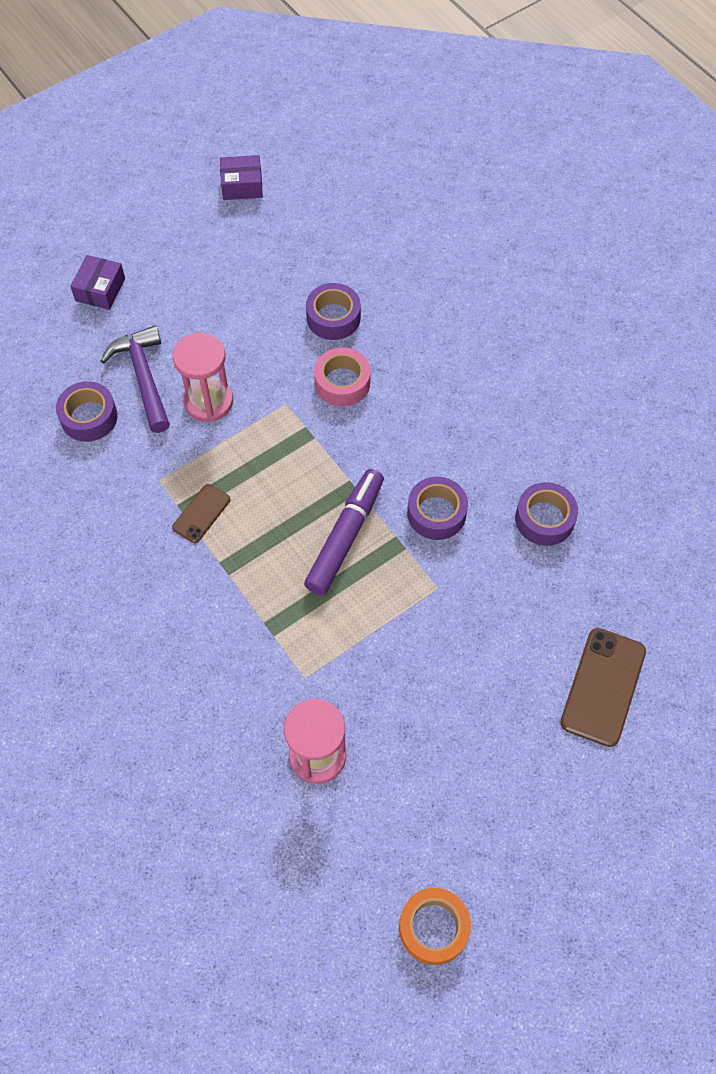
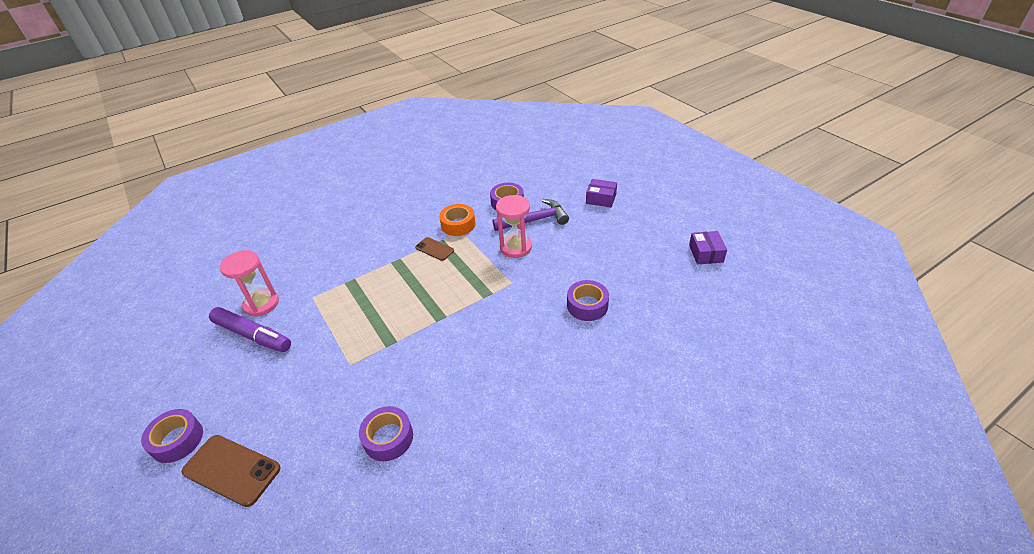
camera: 95 degrees right, 20 degrees down
purple marker [304,469,384,595] -> purple marker moved to [209,307,291,352]
pink tape [314,347,371,407] -> none
orange tape [399,888,471,965] -> orange tape moved to [439,204,476,236]
purple tape [407,477,468,540] -> purple tape moved to [141,409,203,463]

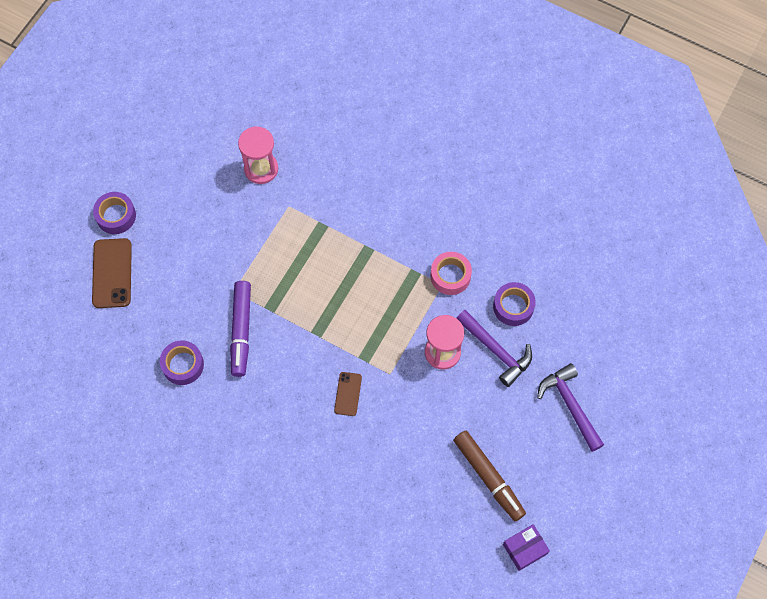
camera: 60 degrees right, 25 degrees up
purple marker [209,307,291,352] -> purple marker moved to [230,281,251,377]
brown phone [415,237,454,261] -> brown phone moved to [334,372,362,416]
orange tape [439,204,476,236] -> pink tape [431,252,472,295]
purple tape [567,280,609,321] -> none
purple box [586,179,617,208] -> purple hammer [537,363,604,452]
none -> brown marker [453,431,526,521]

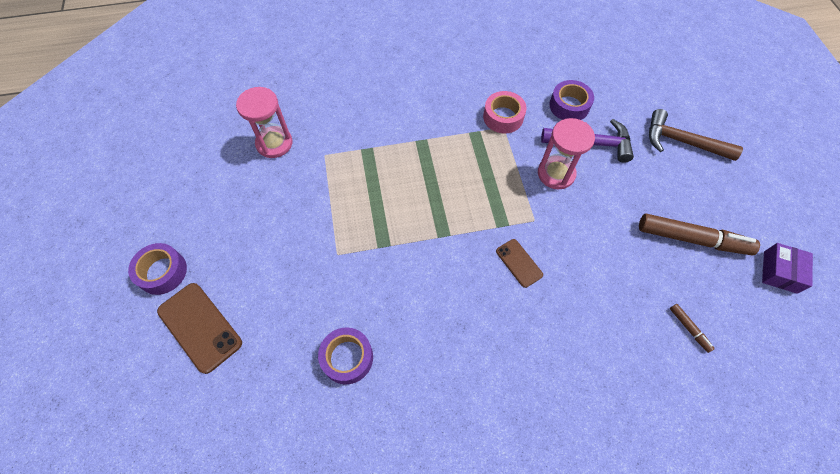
camera: 40 degrees left, 5 degrees down
purple marker [230,281,251,377] -> none
purple hammer [537,363,604,452] -> brown hammer [649,109,743,161]
none -> brown marker [670,304,715,353]

